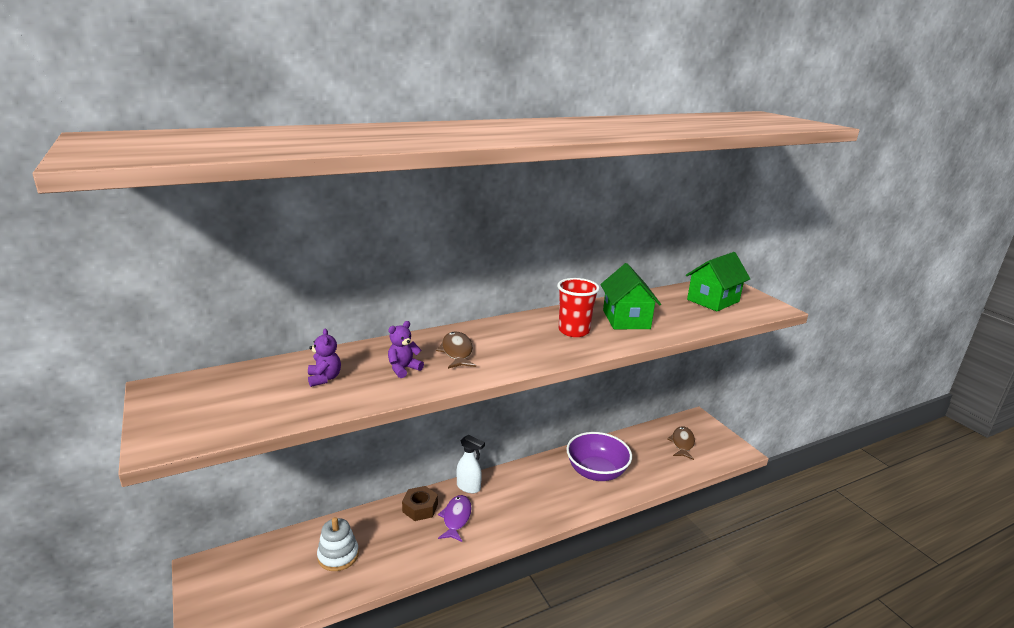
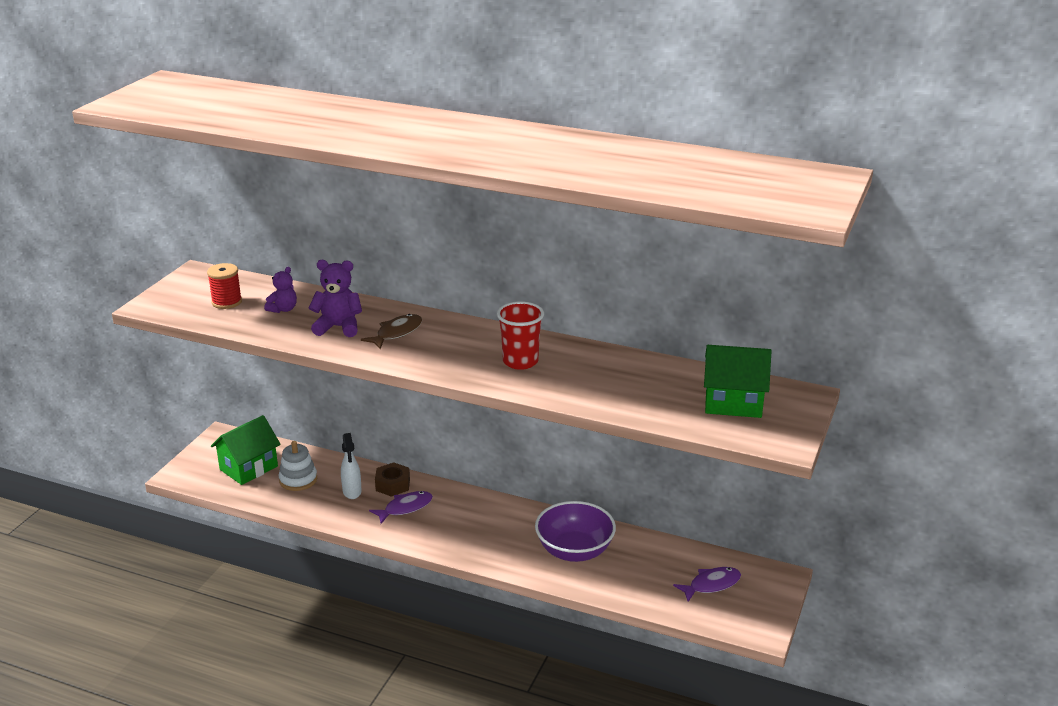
camera: 50 degrees right, 5 degrees up
purple teddy bear [388,321,424,378] -> purple teddy bear [309,260,362,337], size x1.53
white spray bottle [457,435,485,493] -> white spray bottle moved to [341,433,362,499]
green house [600,263,661,329] -> green house moved to [211,415,281,485]
brown fish [667,426,695,460] -> purple fish [673,567,741,602]
none -> red spool [207,263,242,309]

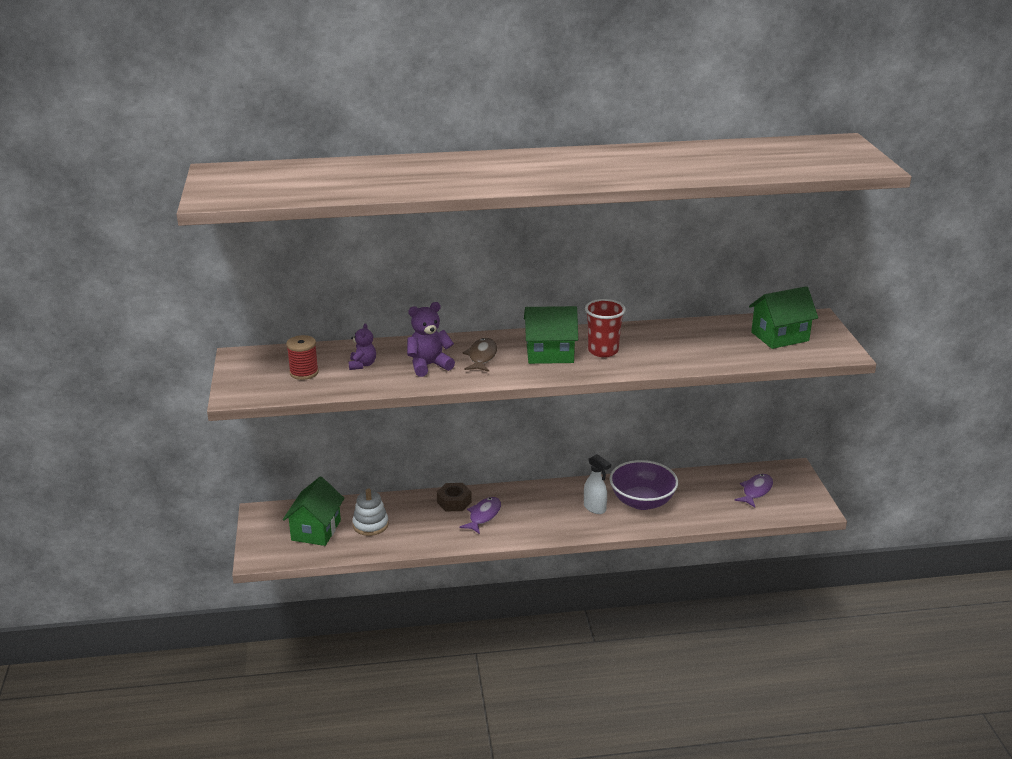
camera: 30 degrees left, 0 degrees up
white spray bottle [341,433,362,499] -> white spray bottle moved to [584,454,611,514]
none -> green house [524,306,578,364]

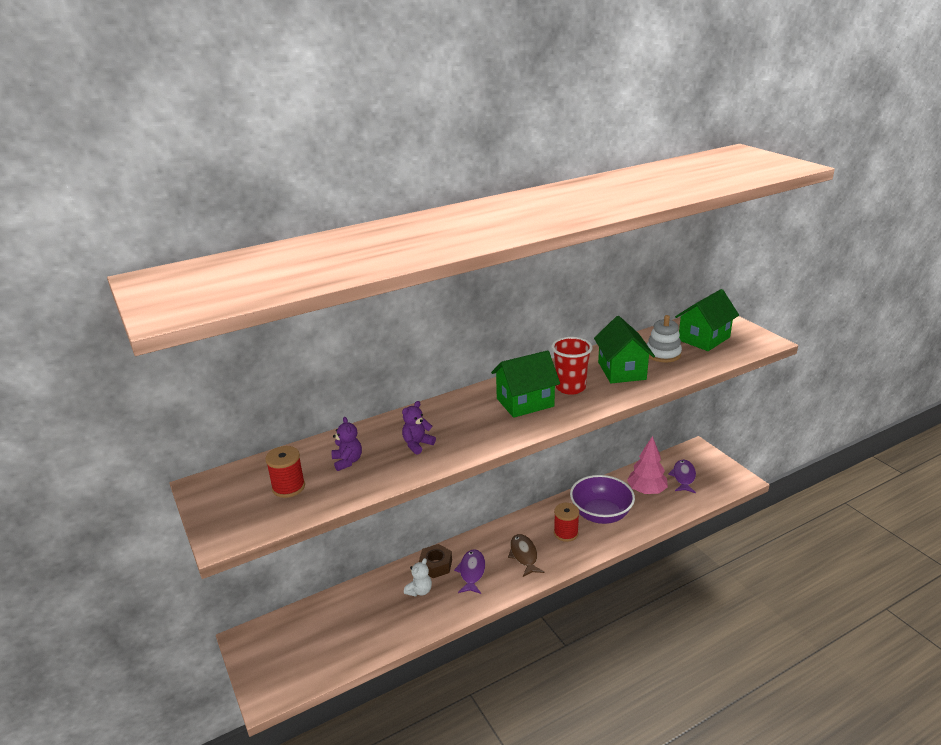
camera: 20 degrees left, 0 degrees up
green house [283,477,344,546] -> green house moved to [594,316,655,383]
white stacking toy [352,488,389,536] -> white stacking toy moved to [647,315,682,363]
purple teddy bear [407,302,455,377] -> purple teddy bear [402,401,436,455], size x0.65
brown fish [463,338,497,372] -> brown fish moved to [508,534,544,577]
white spray bottle [584,454,611,514] -> red spool [554,503,579,542]
none -> white teddy bear [404,558,432,597]
none -> pink tree [627,436,668,494]

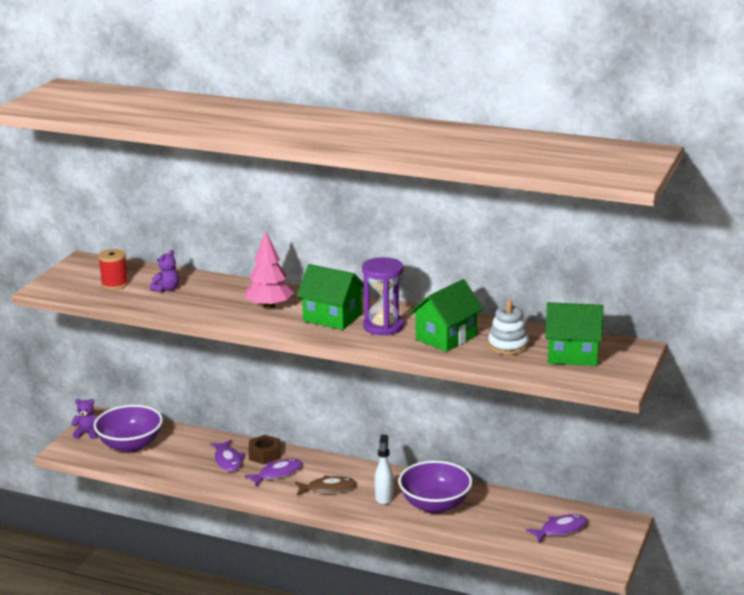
camera: 50 degrees right, 5 degrees down
purple teddy bear [402,401,436,455] -> purple teddy bear moved to [71,399,98,439]
white teddy bear [404,558,432,597] -> purple fish [210,440,245,472]
brown fish [508,534,544,577] -> brown fish turned 45 degrees clockwise [295,475,356,495]
red cup [551,337,593,395] -> purple hourglass [362,257,404,336]
red spool [554,503,579,542] -> white spray bottle [375,435,394,505]
pink tree [627,436,668,494] -> pink tree moved to [245,231,293,310]
none -> purple bowl [94,405,163,453]

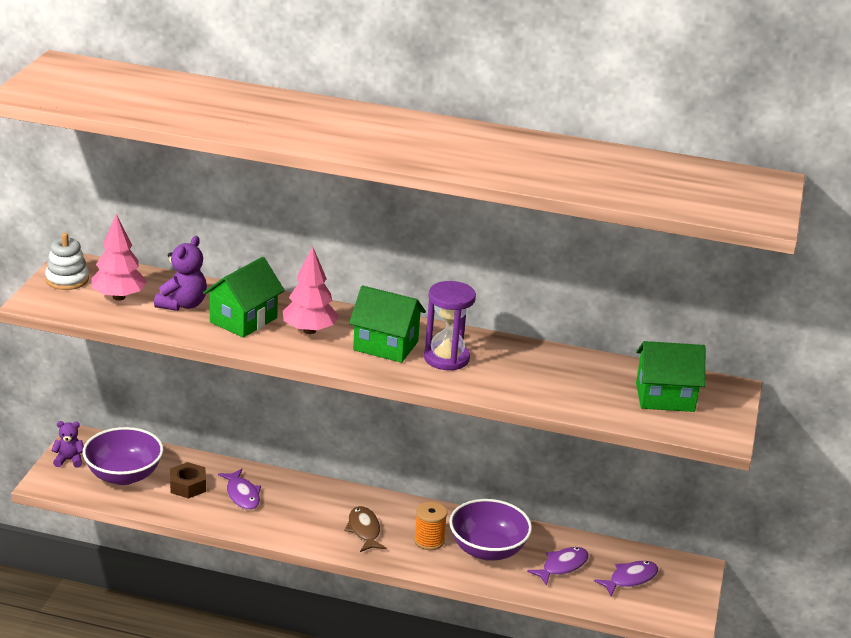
camera: 10 degrees left, 5 degrees up
red spool [98,249,129,290] -> pink tree [91,214,147,301]
purple teddy bear [150,250,179,292] -> purple teddy bear [154,236,207,311], size x1.53
purple fish [244,458,302,486] -> purple fish moved to [527,547,589,586]
brown nut [248,435,280,464] -> brown nut moved to [170,462,206,499]
brown fish [295,475,356,495] -> brown fish turned 90 degrees counterclockwise [345,506,387,552]
white spray bottle [375,435,394,505] -> orange spool [414,502,447,550]
green house [409,279,484,352] -> green house moved to [203,257,285,338]
white stacking toy [488,300,529,355] -> white stacking toy moved to [45,233,89,290]

